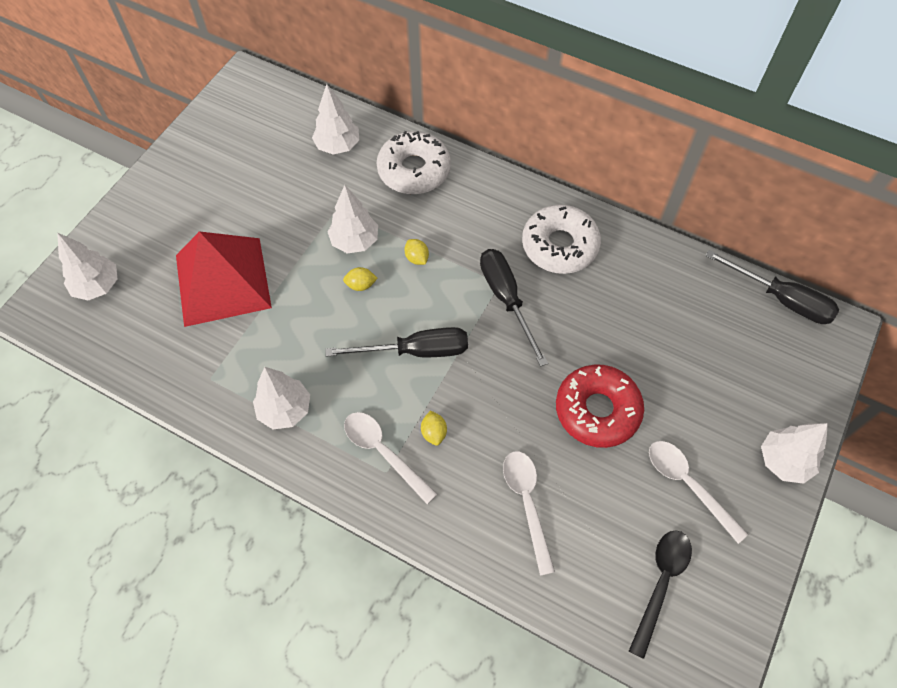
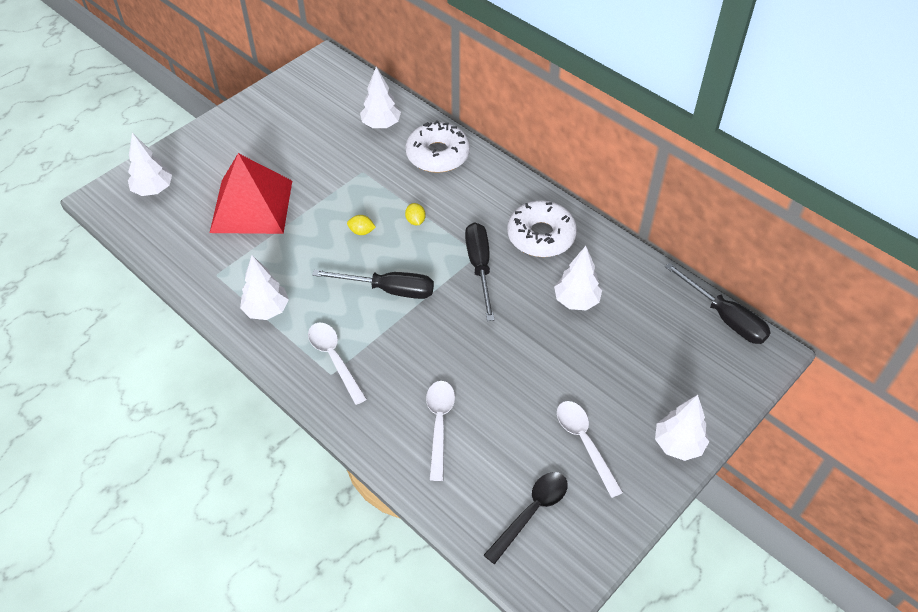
camera: 15 degrees right, 10 degrees down
white tree [328,185,378,253] -> white tree moved to [554,246,602,310]
yellow lemon [421,410,447,446] -> none
red donut [556,364,644,448] -> none

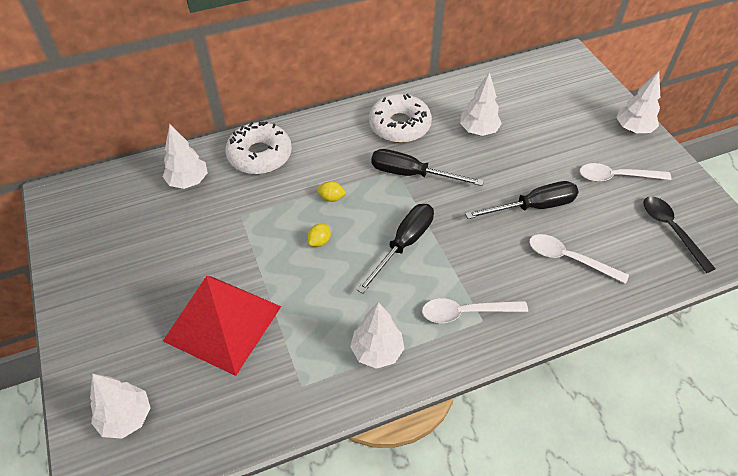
camera: 65 degrees left, 0 degrees up
black screwdriver [665,263,771,344] -> black screwdriver moved to [465,181,578,219]

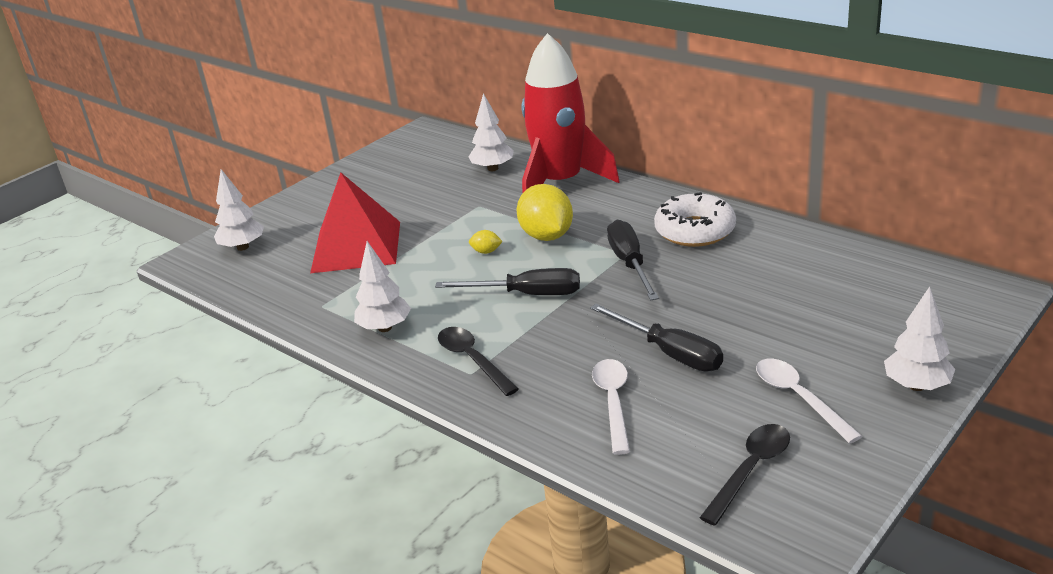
camera: 65 degrees right, 20 degrees down
white donut [225,121,292,174] -> red rocket [522,33,619,194]
yellow lemon [317,181,346,202] -> yellow lemon [517,184,573,241], size x2.34
white spoon [422,298,528,323] -> black spoon [438,327,519,396]
white tree [460,72,502,136] -> none

